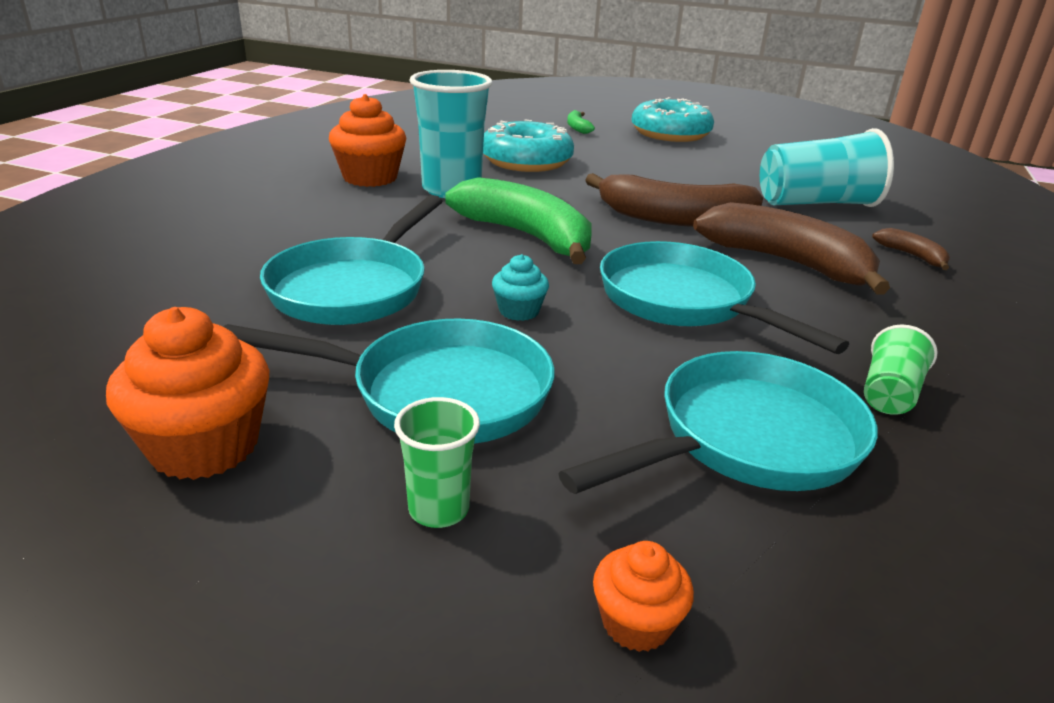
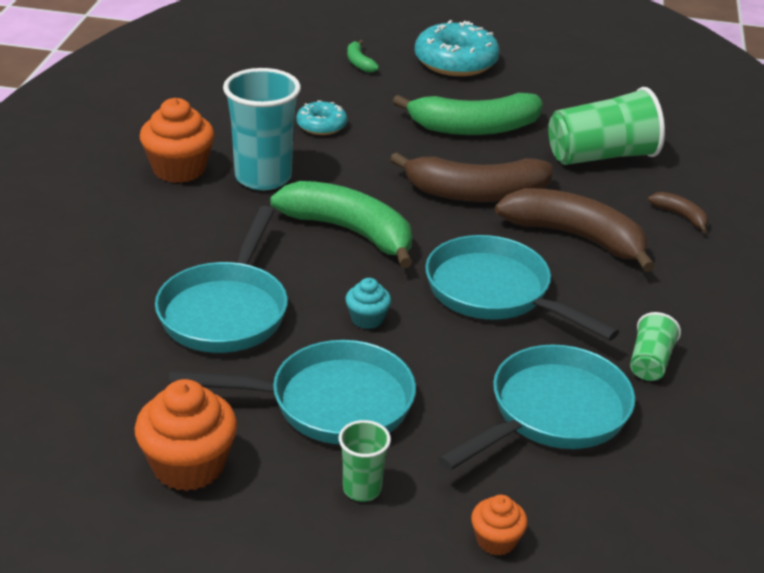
camera: 10 degrees left, 5 degrees up
turquoise donut [483,119,574,172] -> turquoise donut [296,100,347,135], size x0.55
turquoise cup [760,128,894,207] -> green cup [548,87,665,165]
none -> green banana [393,93,543,135]

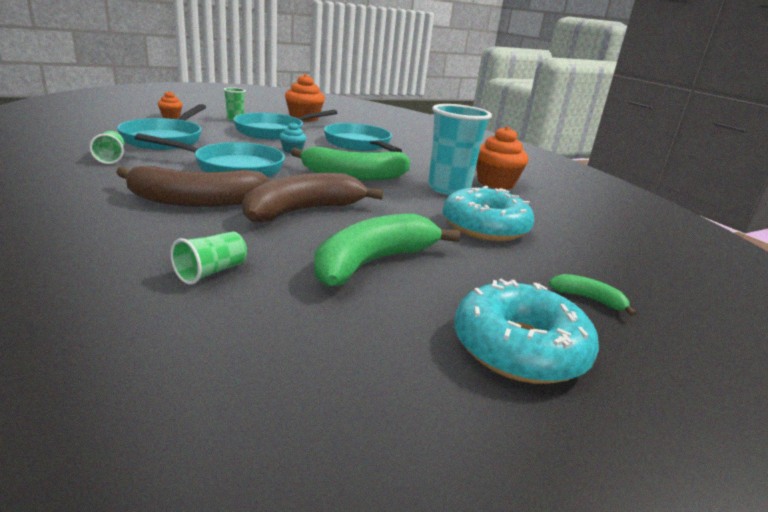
camera: 140 degrees right, 10 degrees down
turquoise donut [296,100,347,135] -> turquoise donut [443,186,534,241], size x1.83
green cup [548,87,665,165] -> green cup [171,232,247,285], size x0.50
brown banana [648,192,708,233] -> none

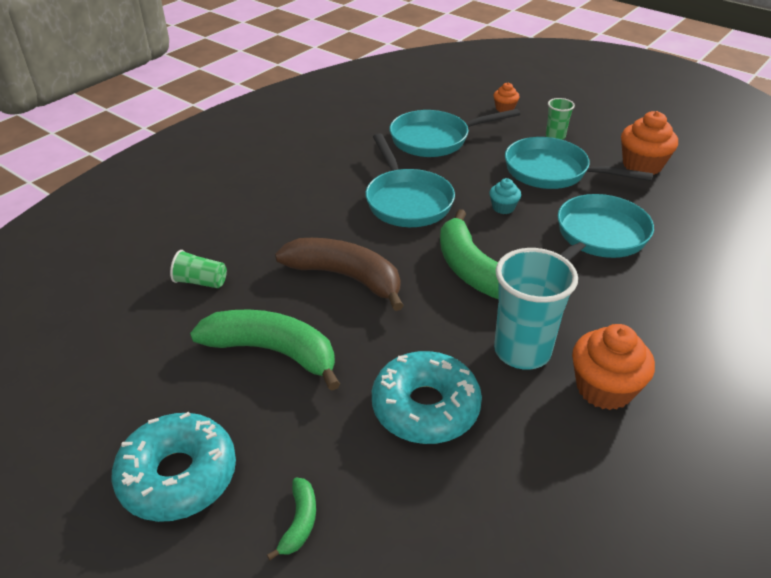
camera: 70 degrees right, 15 degrees up
green cup [89,131,124,164] -> none
brown banana [116,166,270,207] -> none

